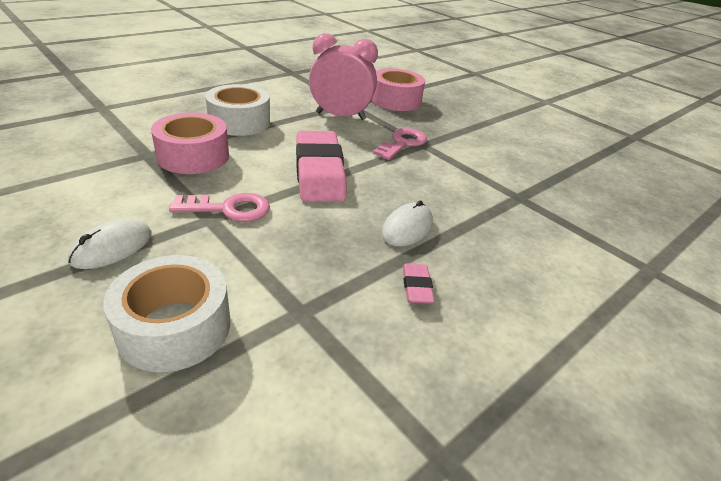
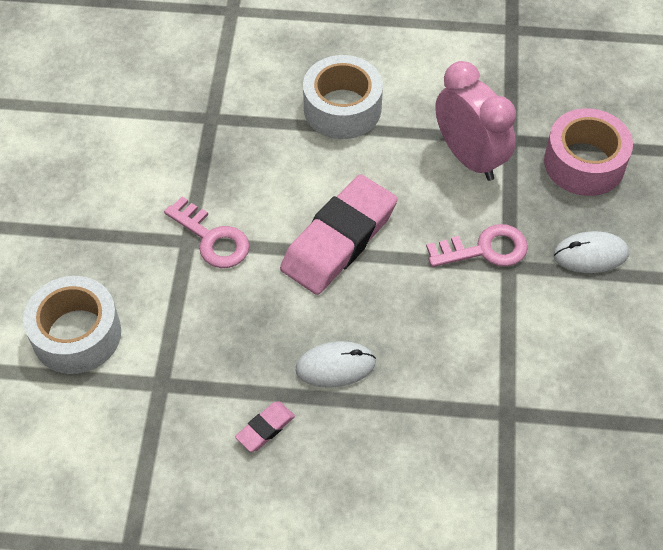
camera: 50 degrees right, 20 degrees up
white mouse [68,219,152,269] -> white mouse moved to [554,231,629,273]
pink tape [151,113,229,174] -> none

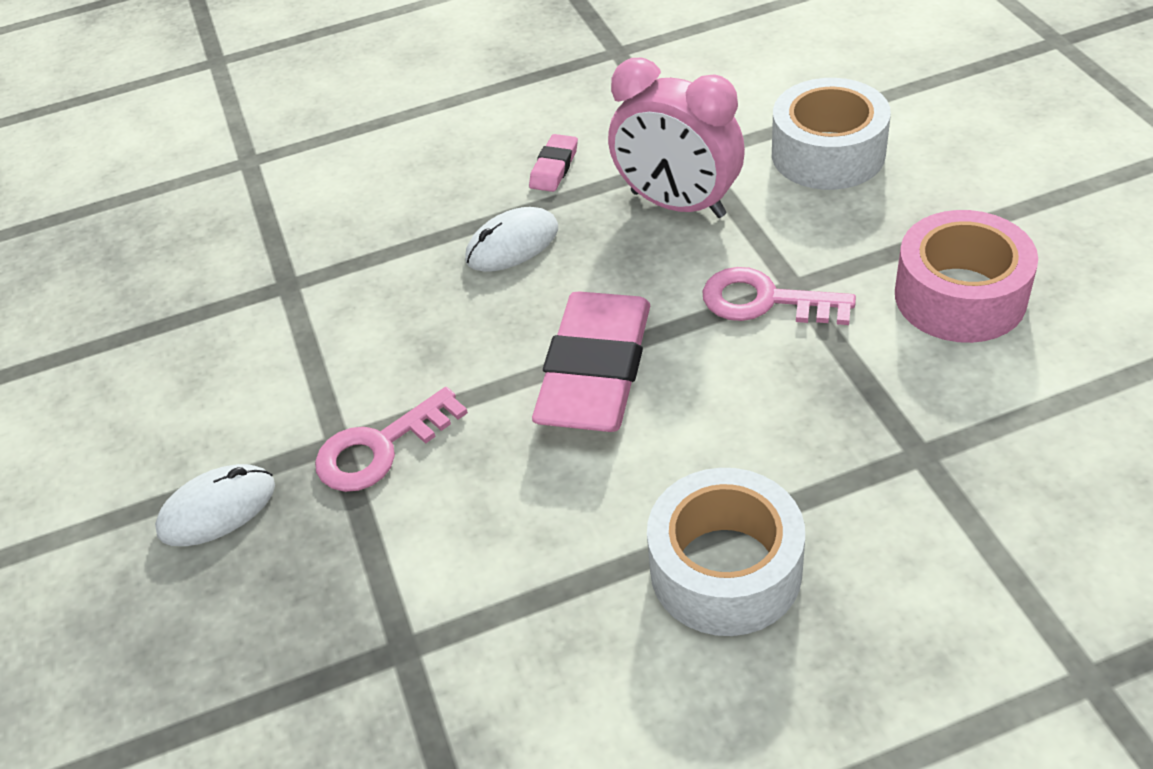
camera: 160 degrees right, 10 degrees down
pink clock [435,61,516,181] -> pink clock moved to [608,58,745,218]
pink tape [544,108,633,196] -> pink tape moved to [895,210,1038,343]

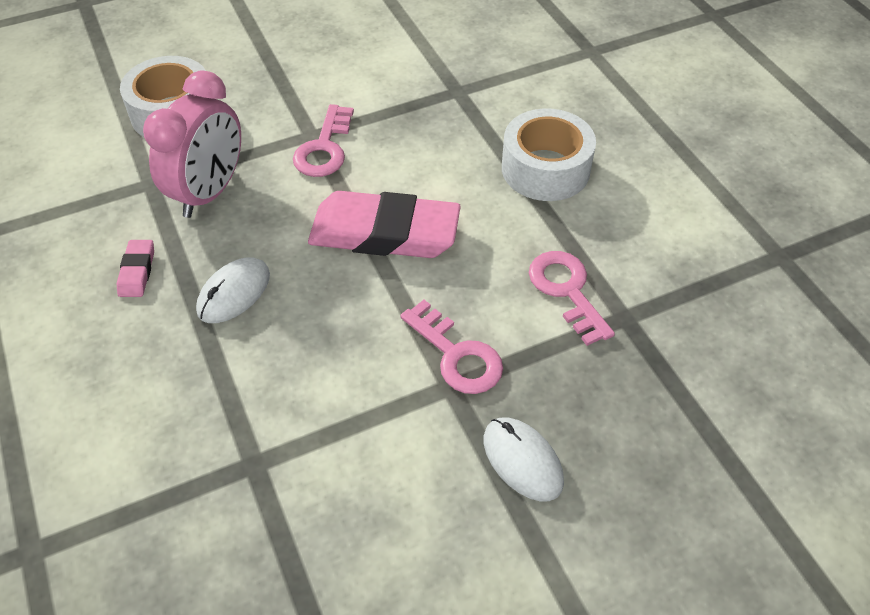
camera: 100 degrees left, 5 degrees up
white mouse [465,207,558,272] -> white mouse turned 75 degrees clockwise [196,257,270,323]
pink eraser [529,134,578,192] -> pink eraser turned 75 degrees clockwise [117,240,154,297]
pink tape [895,210,1038,343] -> none
none -> pink key [529,251,615,346]

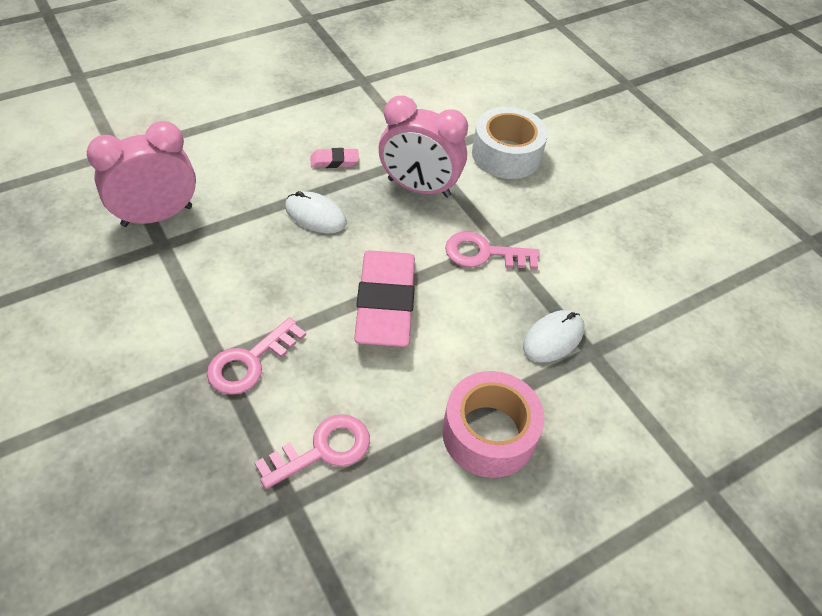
camera: 80 degrees right, 0 degrees up
white mouse [484,418,564,501] -> white mouse moved to [523,310,584,362]
white tape [502,108,596,201] -> pink tape [442,371,545,478]
none -> pink clock [87,121,196,227]

